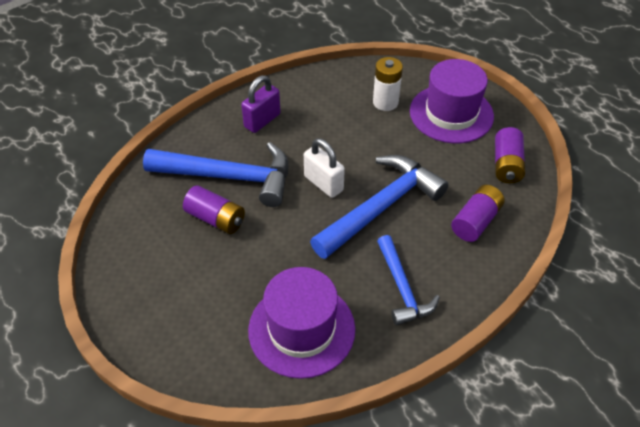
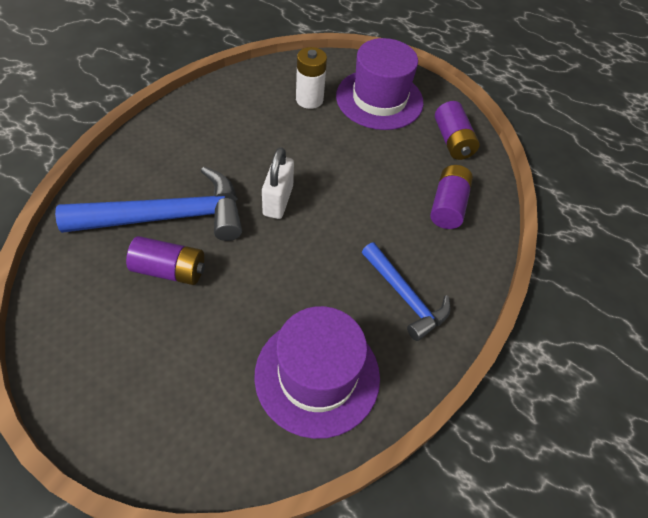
camera: 25 degrees left, 5 degrees up
purple padlock [241,75,281,133] -> none
white padlock [304,138,345,198] -> white padlock turned 75 degrees clockwise [262,147,294,219]
blue hammer [310,155,449,259] -> none

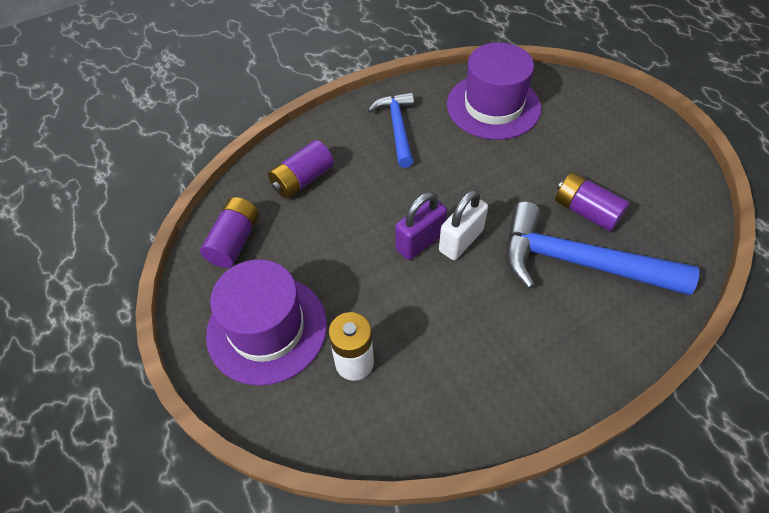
camera: 145 degrees left, 0 degrees up
none -> purple padlock [395,192,447,260]

